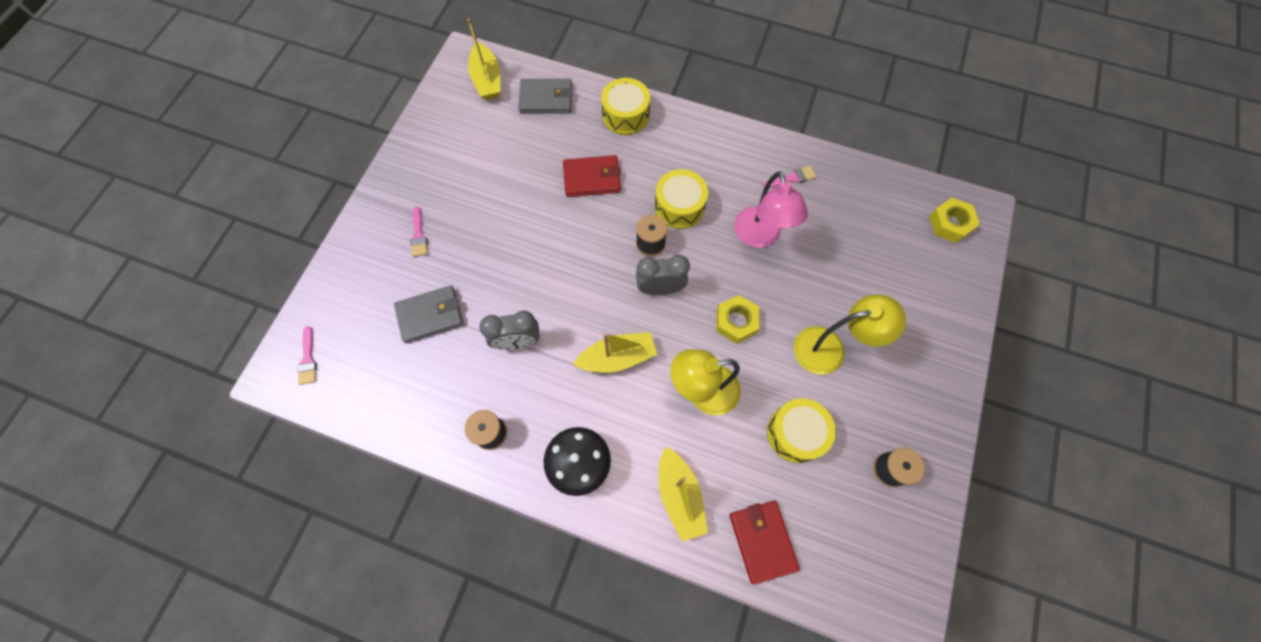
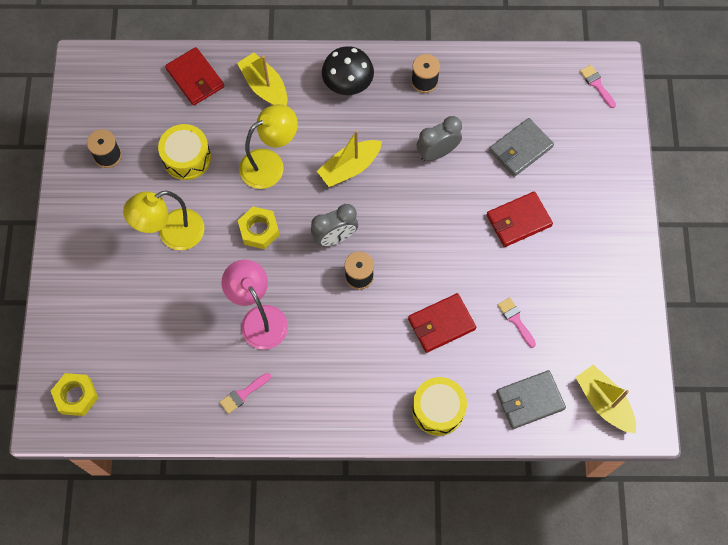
camera: 160 degrees right, 0 degrees up
pink brush [410,207,428,257] -> pink brush moved to [498,297,536,348]
yellow drum [655,169,708,229] -> none
none -> red wallet [487,191,553,247]

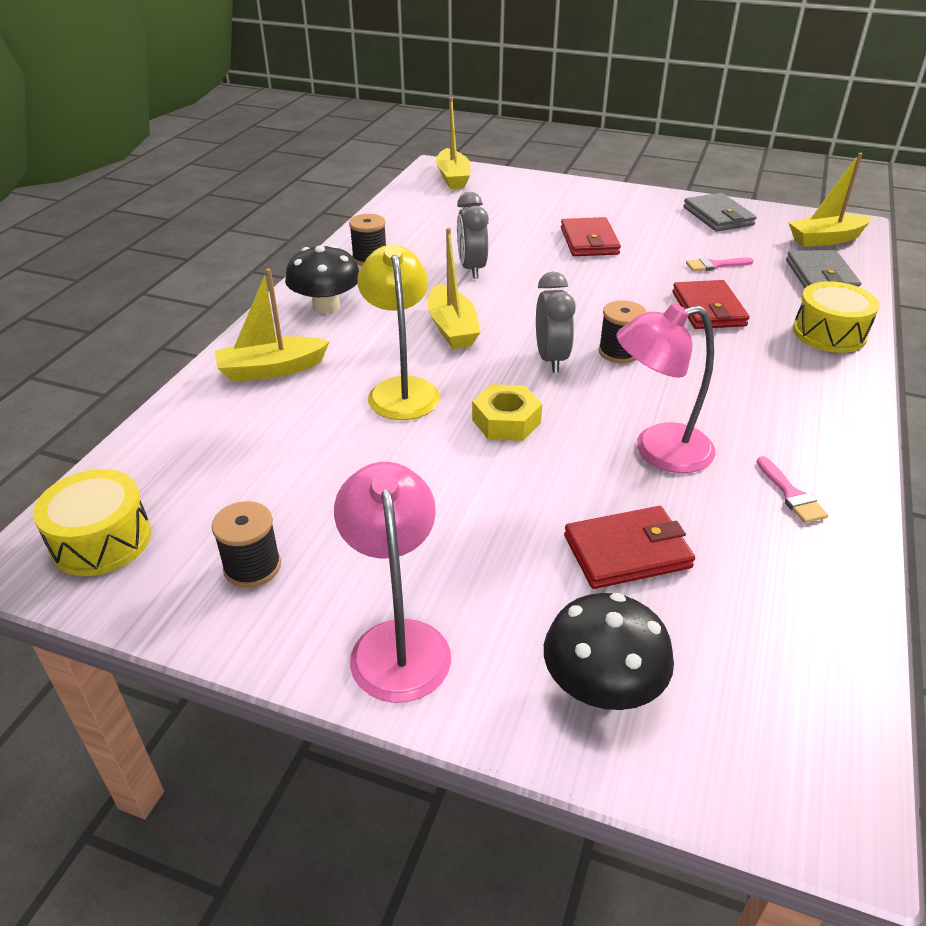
camera: 70 degrees left, 30 degrees down
yellow nut [51,373,98,416] -> none
yellow lamp [123,191,204,250] -> none
yellow drum [158,124,211,180] -> yellow drum moved to [33,469,151,576]
red wallet [165,47,224,106] -> red wallet moved to [564,506,695,589]
grey wallet [489,118,554,177] -> grey wallet moved to [683,193,756,231]
pink brush [580,65,616,108] -> yellow boat [436,97,471,189]
none -> pink lamp [334,462,451,703]
none -> black mushroom [544,593,674,710]

